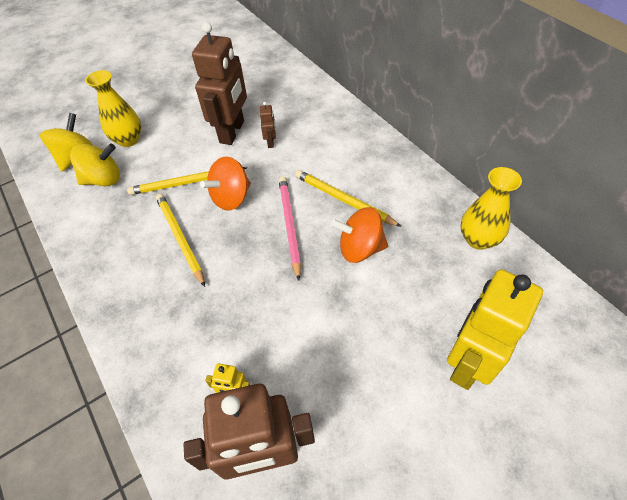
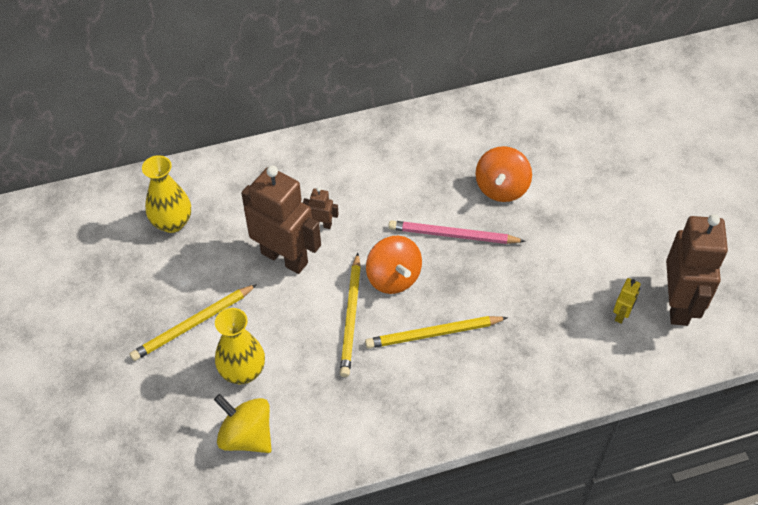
camera: 75 degrees left, 0 degrees up
yellow spinning top [70,143,120,186] -> none
yellow pencil [295,170,402,227] -> yellow pencil moved to [130,284,257,361]
yellow robot [447,269,543,390] -> none
yellow vase [461,167,522,250] -> yellow vase moved to [142,155,191,233]

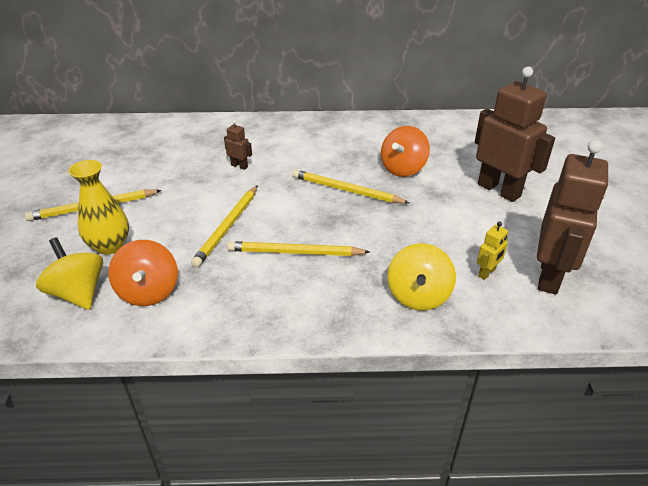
camera: 15 degrees right, 15 degrees down
yellow vase [142,155,191,233] -> none
brown robot [241,166,321,274] -> brown robot moved to [475,67,555,202]
orange spinning top [366,236,422,294] -> orange spinning top moved to [108,240,178,306]
pink pencil [388,220,526,244] -> yellow pencil [293,170,409,204]
none -> yellow spinning top [388,243,456,311]

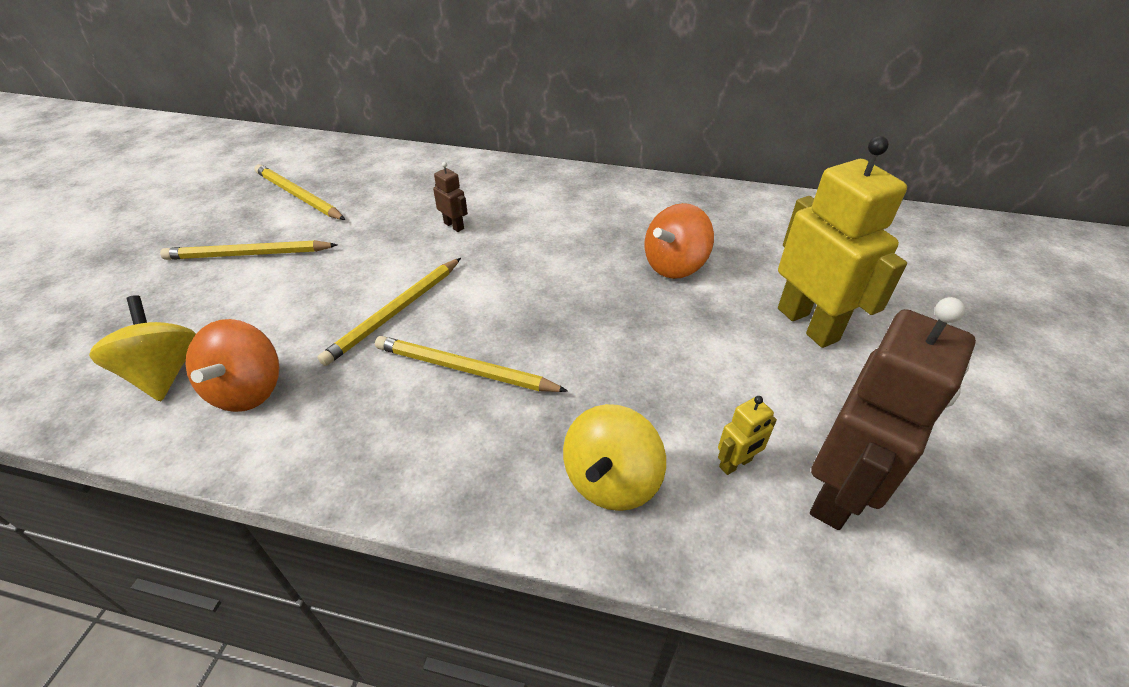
camera: 15 degrees right, 5 degrees up
yellow vase [68,160,129,255] -> none
yellow pencil [293,170,409,204] -> yellow pencil moved to [255,164,345,220]
brown robot [475,67,555,202] -> yellow robot [778,136,907,348]

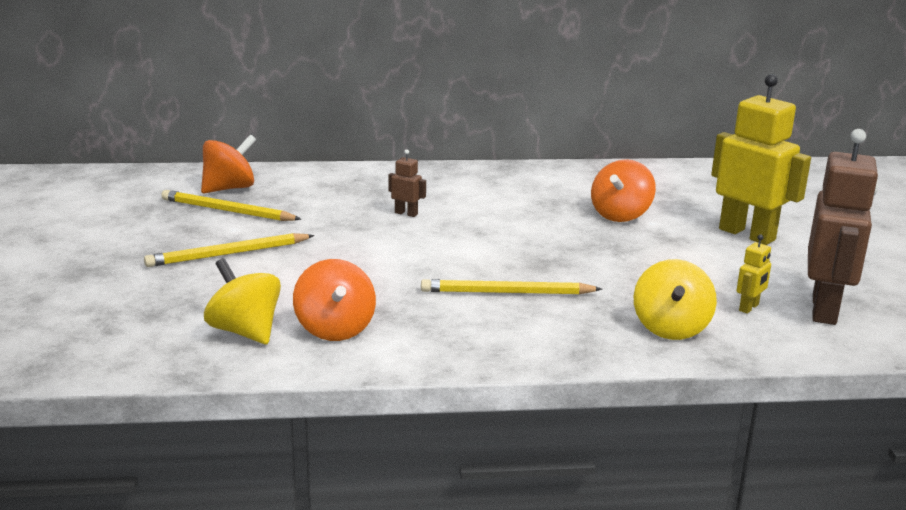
camera: 20 degrees left, 20 degrees down
yellow pencil [317,258,461,366] -> none
none -> orange spinning top [201,134,256,193]

